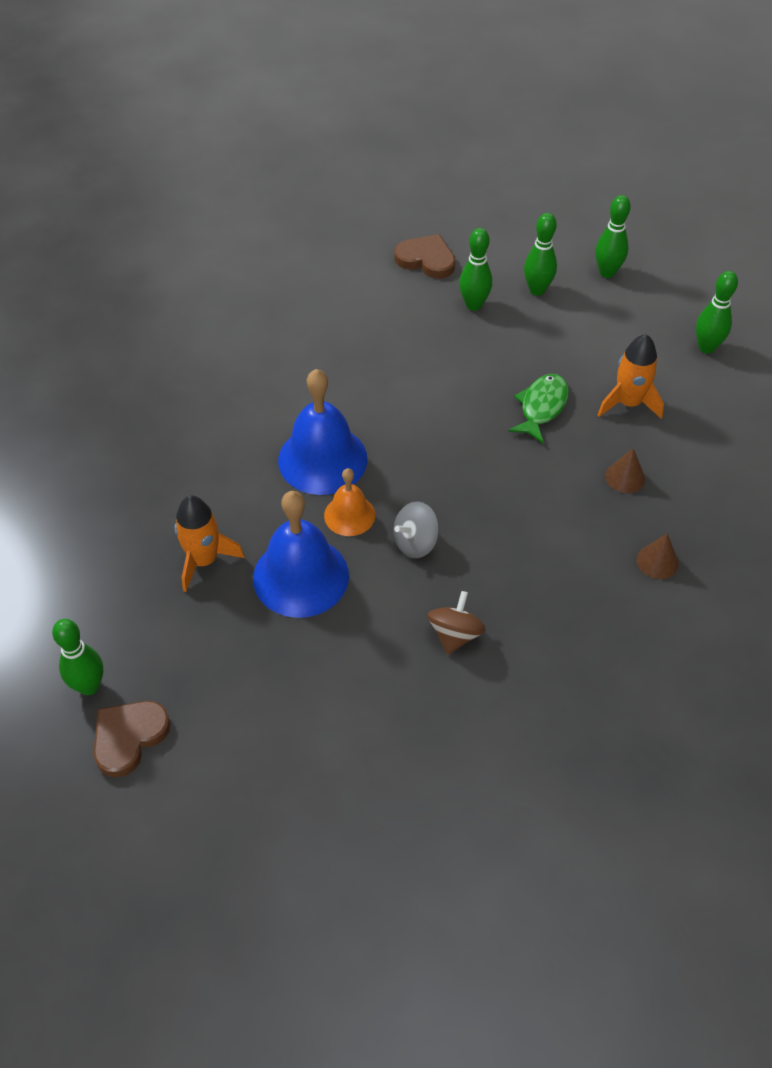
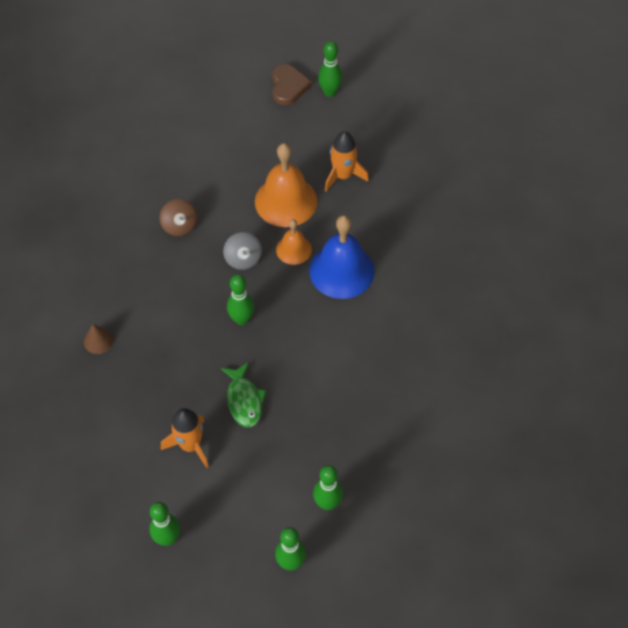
camera: 140 degrees right, 5 degrees up
blue bell [253,491,349,618] -> orange bell [255,143,317,227]
brown heart [394,234,456,279] -> none
grey spinning top [394,502,439,558] -> grey spinning top turned 150 degrees clockwise [223,232,262,270]
green bowling pin [459,228,492,311] -> green bowling pin moved to [227,274,254,325]
brown cone [605,448,645,493] -> none

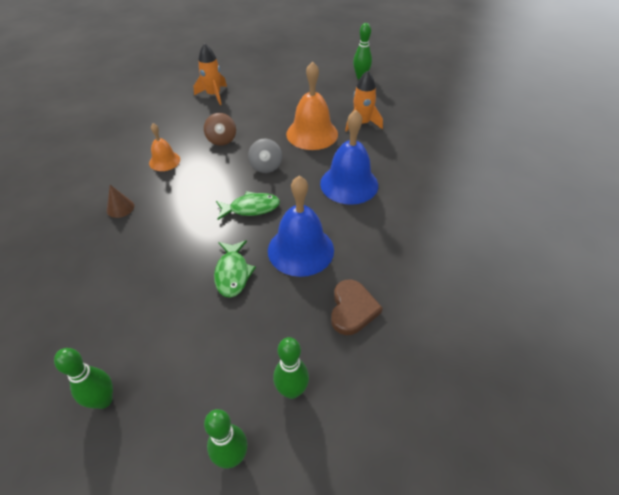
camera: 10 degrees right, 10 degrees down
orange rocket [161,408,209,468] -> orange rocket moved to [193,43,227,105]
green bowling pin [227,274,254,325] -> green fish [216,191,280,220]
brown heart [272,64,312,105] -> brown heart moved to [331,280,383,335]
orange bell [276,219,312,265] -> orange bell moved to [149,123,180,171]
none -> blue bell [268,176,334,277]

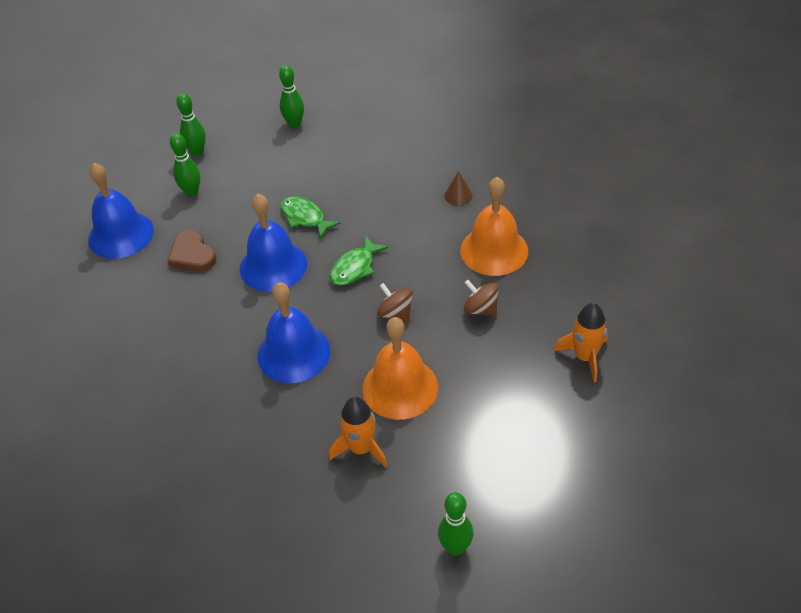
camera: 140 degrees right, 0 degrees up
orange bell [149,123,180,171] -> orange bell [460,177,528,276], size x1.80
grey spinning top [248,138,282,173] -> brown spinning top [377,283,413,322]
none -> blue bell [88,163,154,259]

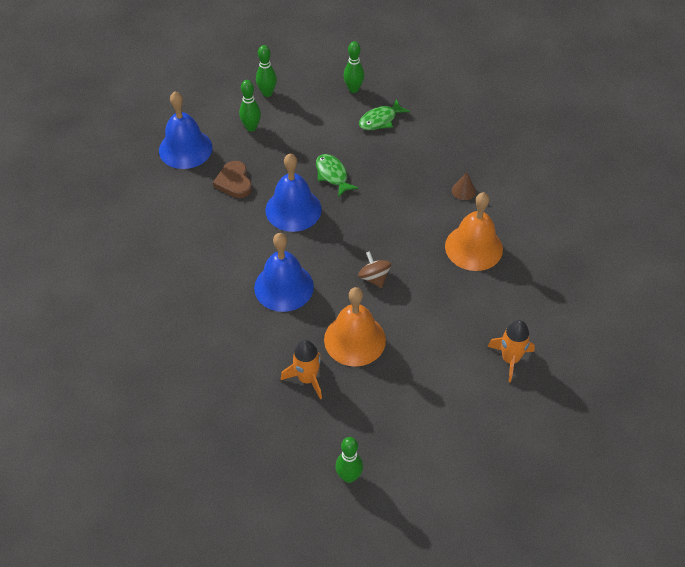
camera: 15 degrees right, 5 degrees up
green fish [330,236,388,286] -> green fish moved to [359,99,410,130]
brown spinning top [464,280,498,316] -> none

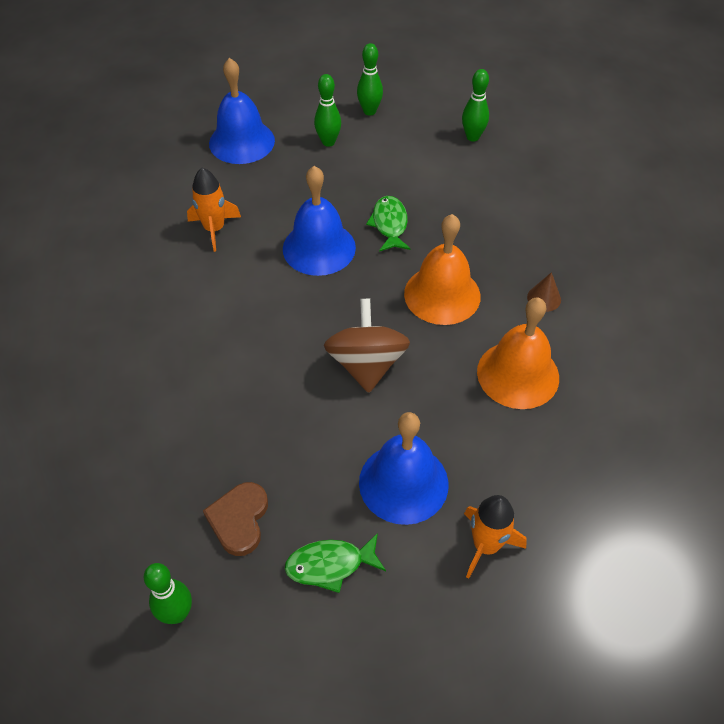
camera: 25 degrees right, 0 degrees up
brown heart [213,161,252,198] -> brown heart moved to [203,482,268,556]
blue bell [254,233,314,312] -> blue bell moved to [359,412,448,525]
orange rocket [281,340,322,399] -> orange rocket moved to [187,168,241,252]
orange bell [324,287,386,367] -> orange bell moved to [404,214,481,325]
brown spinning top [358,251,391,288] -> brown spinning top [324,298,410,393], size x1.73
green fish [359,99,410,130] -> green fish moved to [285,533,386,593]

